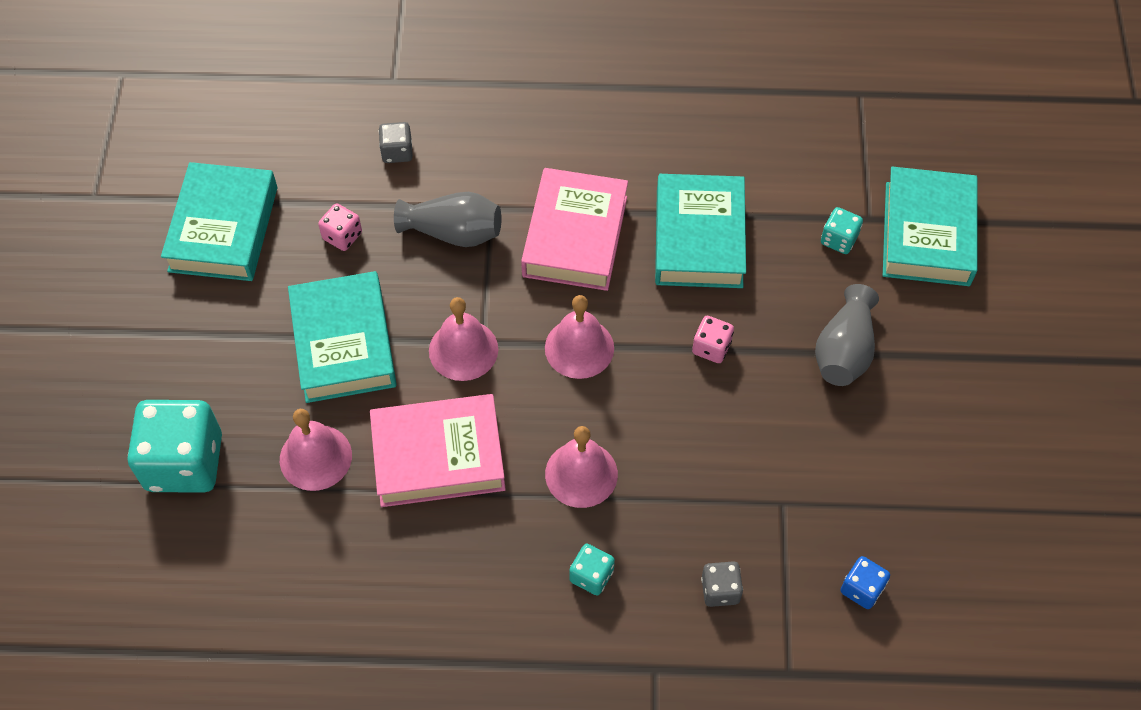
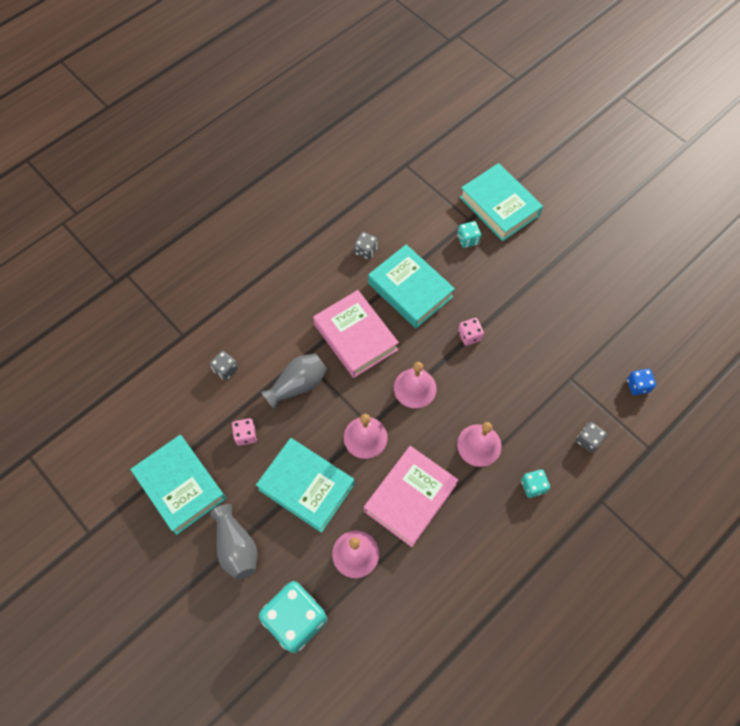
camera: 45 degrees left, 5 degrees up
grey vase [815,284,879,386] -> grey vase moved to [210,504,258,580]
none -> grey dice [354,232,378,260]

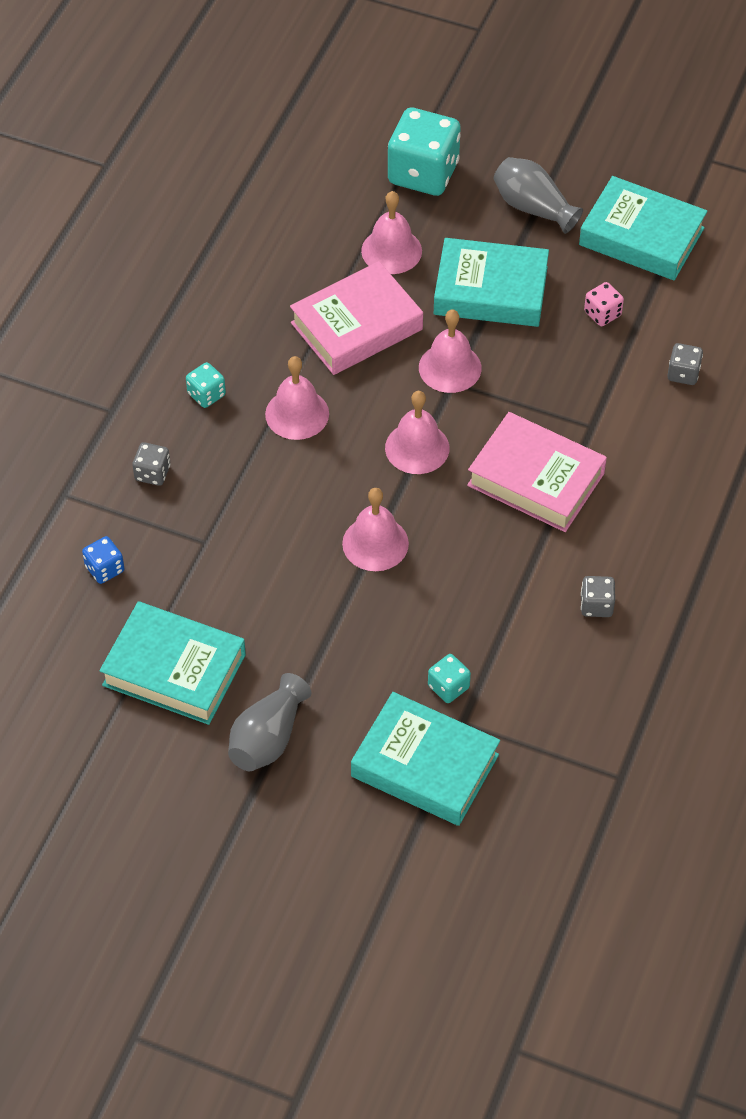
camera: 155 degrees right, 10 degrees down
grey vase [261,354,327,409] -> grey vase moved to [228,673,311,771]
pink book [364,446,458,547] -> pink book turned 45 degrees clockwise [290,261,423,375]
turquoise book [368,244,455,328] -> turquoise book moved to [99,601,246,725]
pink dice [458,318,484,346] -> pink bell [342,488,409,571]

